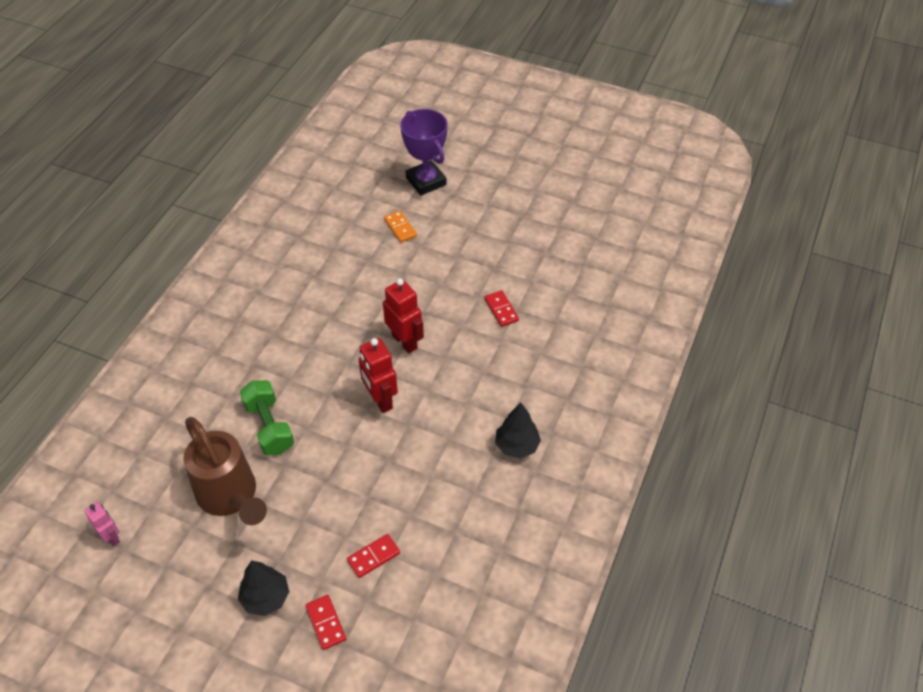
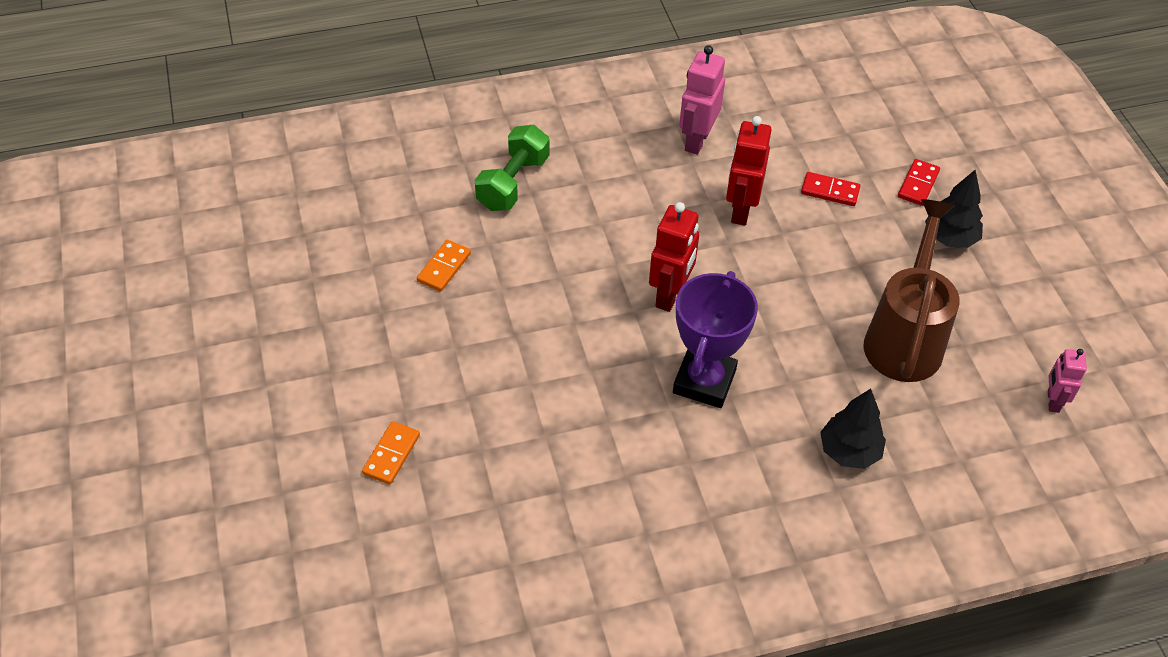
camera: 130 degrees left, 0 degrees up
green dumbbell [240,380,294,455] -> green dumbbell moved to [475,125,549,211]
red robot [383,278,424,353] -> red robot moved to [726,116,772,226]
purple trophy [400,109,448,195] -> purple trophy moved to [673,271,758,408]
red domino [484,290,519,327] -> orange domino [417,240,471,292]
black tree [495,403,541,459] -> black tree moved to [820,389,886,469]
none -> pink robot [679,45,725,155]

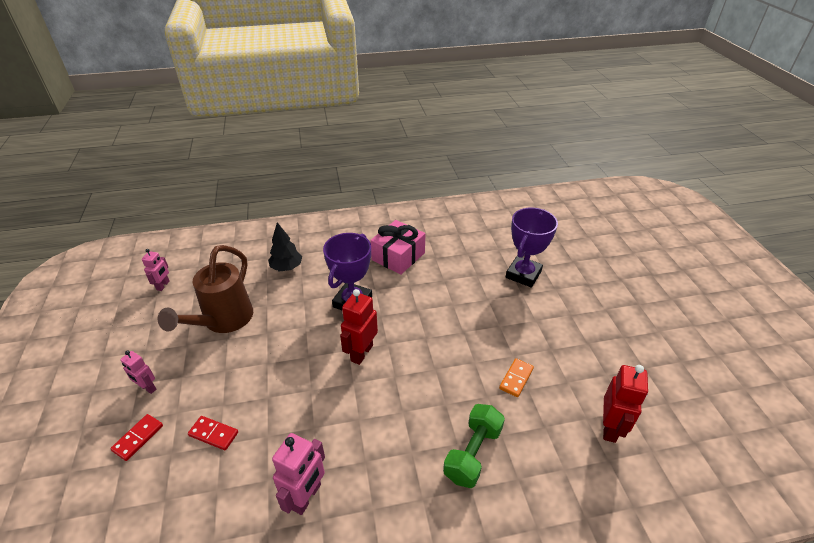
camera: 175 degrees left, 10 degrees down
orange domino [362,421,420,485] -> purple trophy [506,208,558,288]
red robot [726,116,772,226] -> red robot moved to [603,365,648,443]
black tree [925,170,983,248] -> pink robot [120,351,156,394]
none -> pink gift [370,220,425,275]

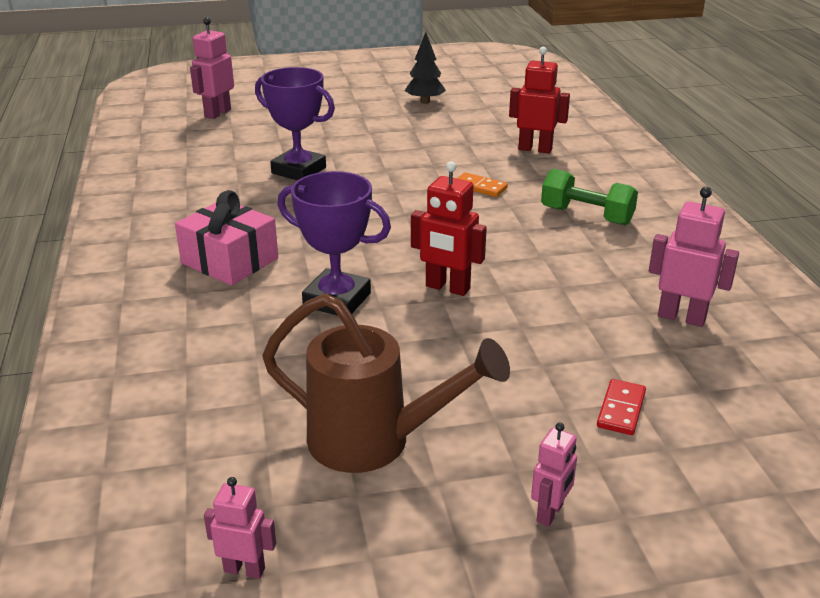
camera: 90 degrees left, 10 degrees down
red domino [110,414,163,461] -> none
black tree [268,222,302,271] -> black tree moved to [405,32,446,104]
none -> pink robot [190,17,234,119]

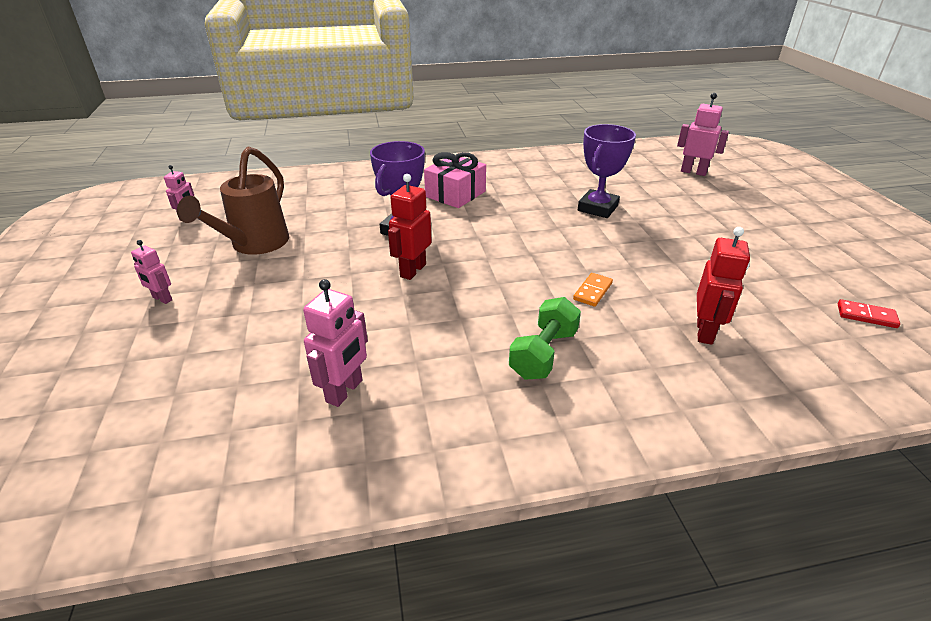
camera: 90 degrees right, 5 degrees up
black tree [405,32,446,104] -> none
red domino [597,379,646,435] -> red domino moved to [838,299,900,328]

